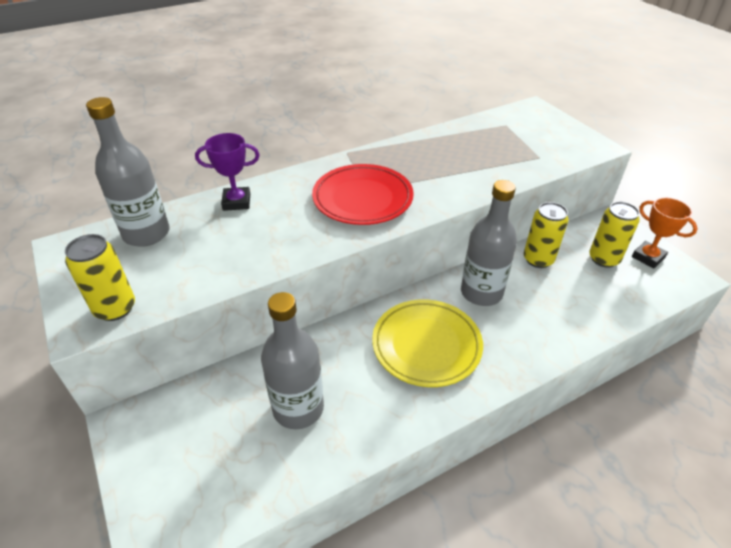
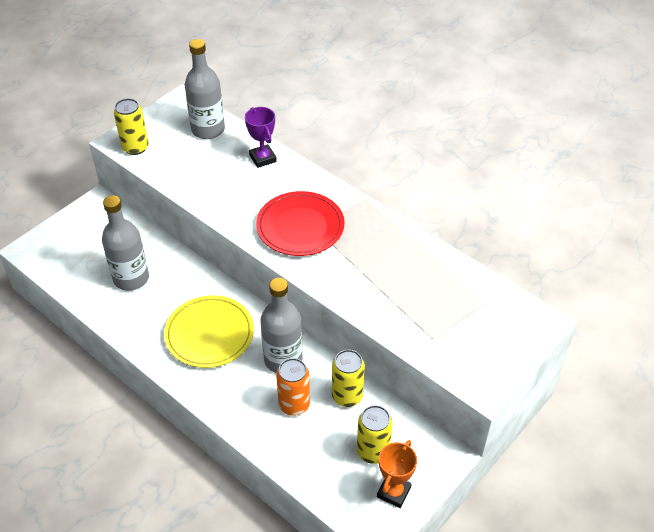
camera: 70 degrees right, 5 degrees up
none -> orange can [276,358,310,416]

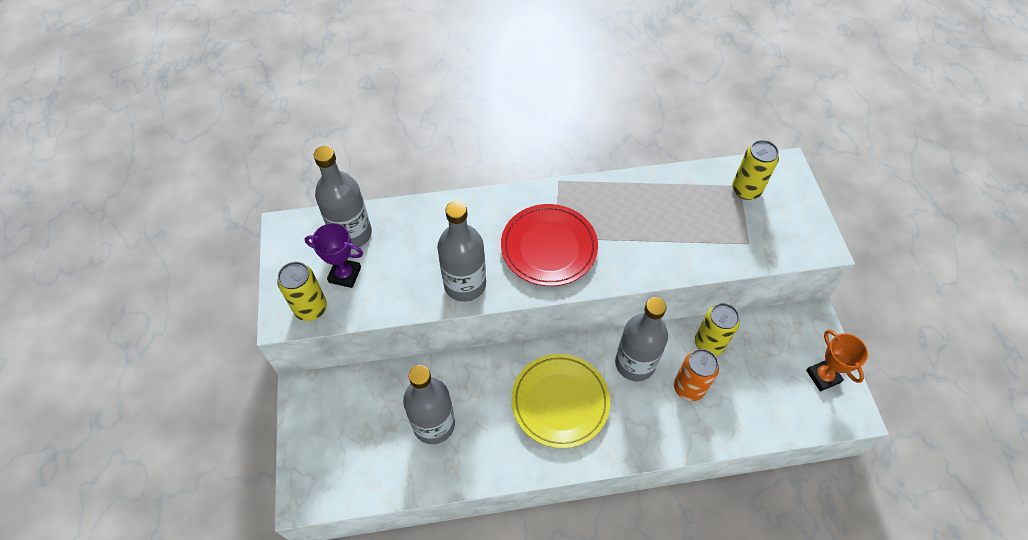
camera: 50 degrees left, 10 degrees up
purple trophy [245,107,277,168] -> purple trophy moved to [305,223,363,288]
yellow can [357,405,392,464] -> yellow can moved to [732,140,779,200]
none -> grey bottle [437,201,486,302]

